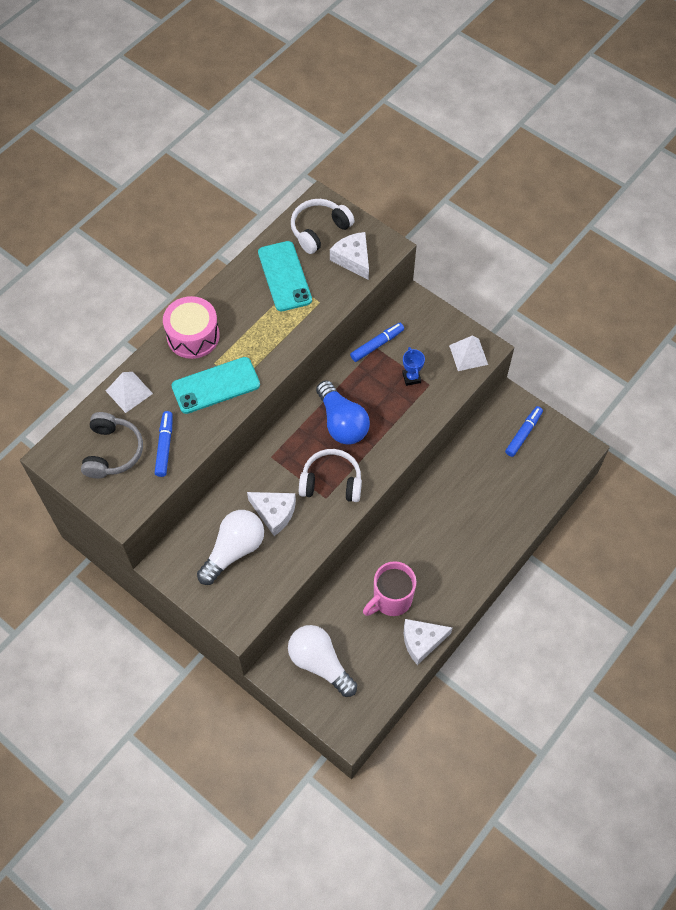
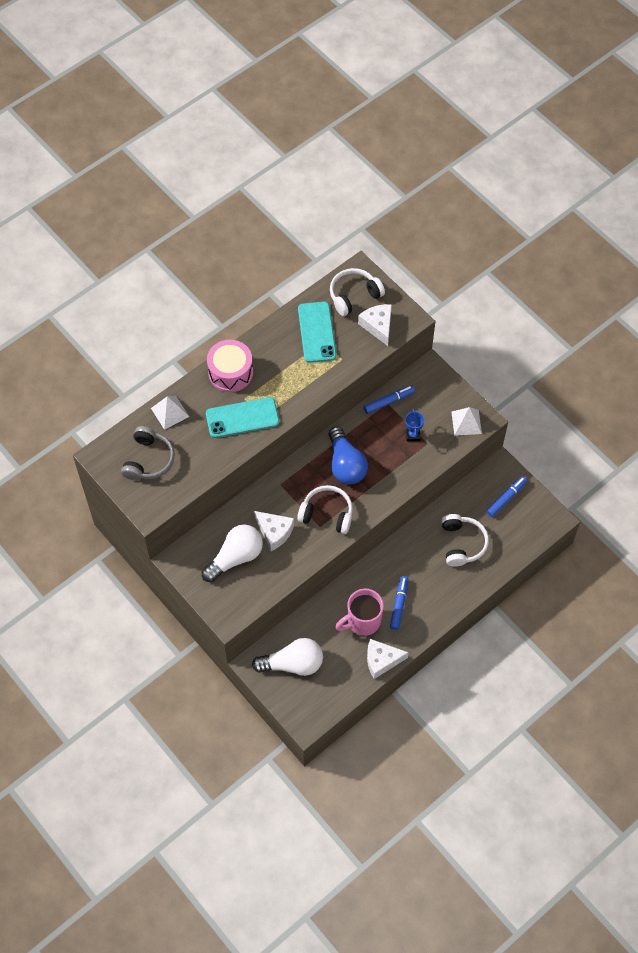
camera: 10 degrees right, 0 degrees up
blue marker [155,411,173,477] -> blue marker moved to [390,576,409,630]
white light bulb [288,625,357,697] -> white light bulb turned 120 degrees clockwise [252,638,323,676]
none -> white headphones [442,514,489,567]

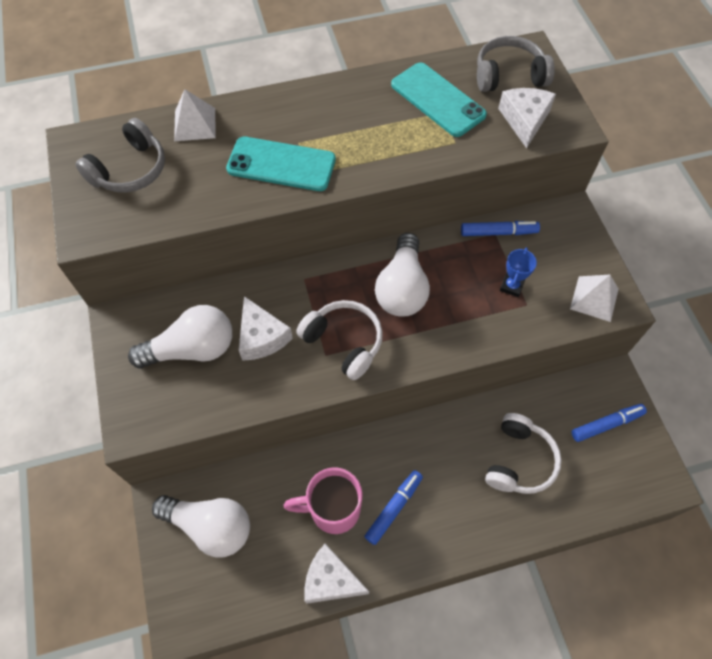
camera: 25 degrees right, 0 degrees up
pink drum [207,340,253,392] -> none
turquoise phone [298,302,336,363] -> turquoise phone turned 60 degrees counterclockwise [391,62,487,137]
blue light bulb [329,427,368,485] -> white light bulb [375,233,430,317]
white headphones [330,268,385,316] -> grey headphones [477,36,555,92]

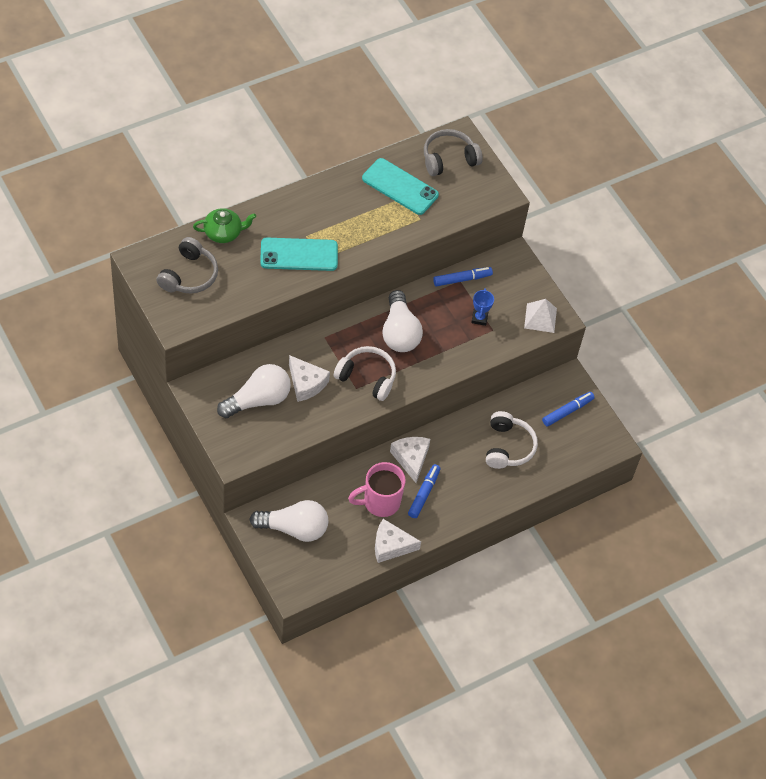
camera: 20 degrees left, 5 degrees down
white pyramid [174,89,216,141] -> green teapot [193,208,256,243]
white cheese [498,88,556,149] -> white cheese moved to [390,437,430,483]

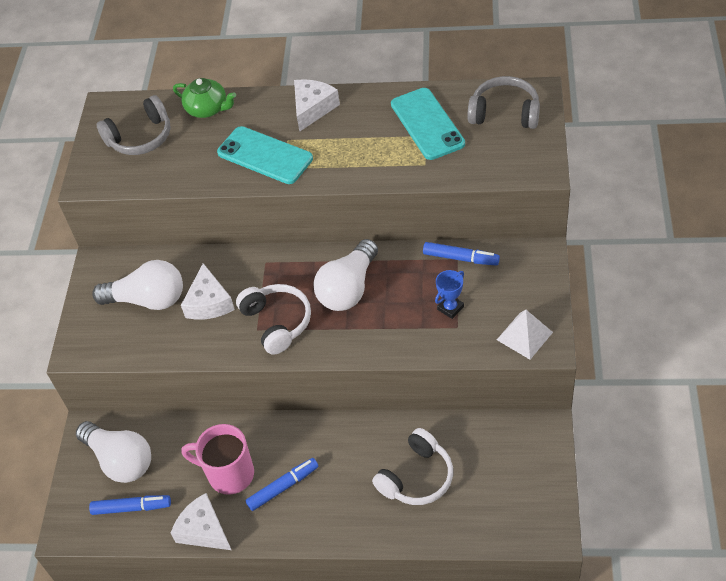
camera: 45 degrees right, 5 degrees down
white cheese [390,437,430,483] -> white cheese moved to [294,79,340,132]
blue marker [542,392,595,426] -> blue marker moved to [89,495,171,515]

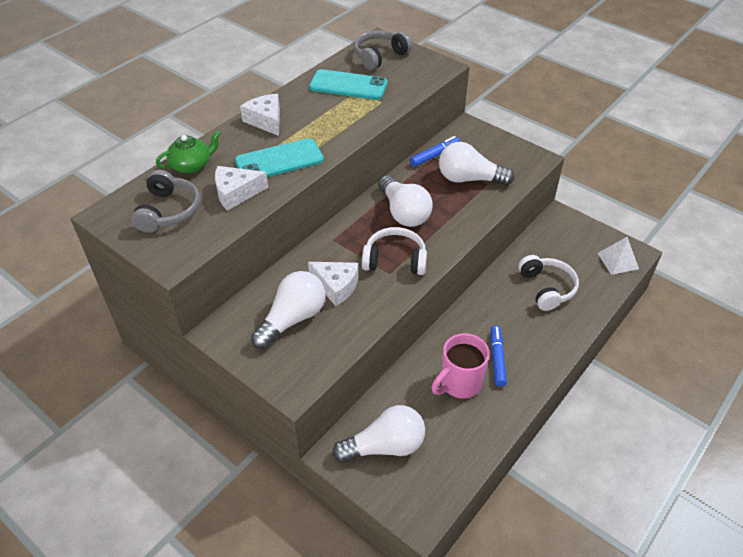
camera: 60 degrees left, 5 degrees down
blue marker [89,495,171,515] -> none
white cheese [171,493,231,550] -> white cheese moved to [215,166,268,211]
blue trophy [435,270,464,319] -> white light bulb [439,142,515,186]
white pyramid [497,310,553,359] -> white pyramid moved to [598,237,639,275]

